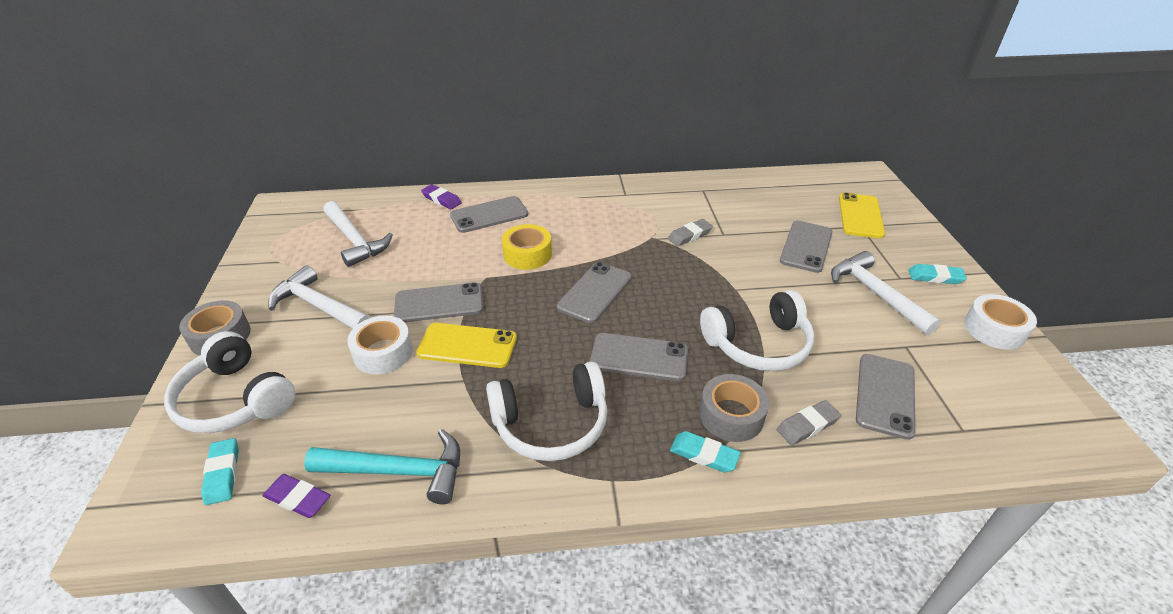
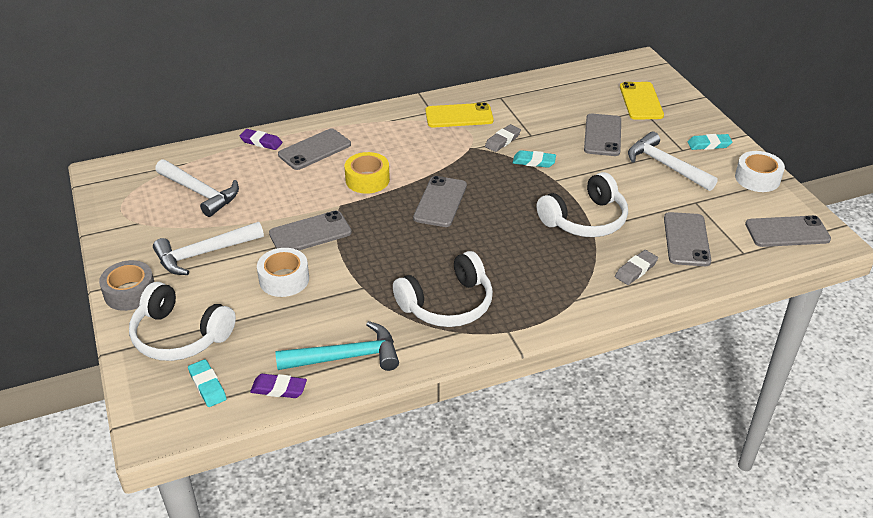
camera: 15 degrees left, 0 degrees up
white hammer [268,265,371,329] -> white hammer turned 45 degrees counterclockwise [153,222,264,275]
yellow phone [416,323,517,368] -> yellow phone moved to [425,102,494,128]
grey phone [590,333,688,381] -> grey phone moved to [745,215,831,247]
turquoise eraser [670,431,741,473] -> turquoise eraser moved to [513,150,556,168]
grey tape [699,374,769,442] -> none

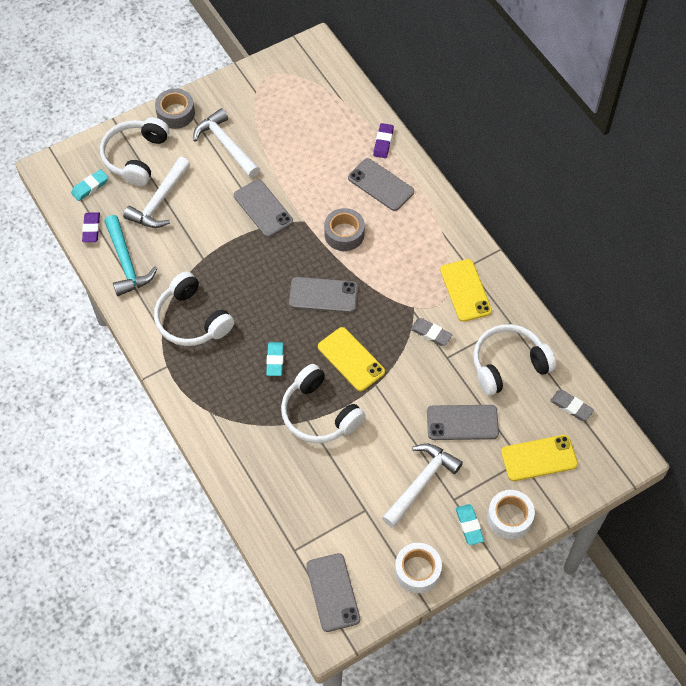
camera: 80 degrees right, 20 degrees up
white hammer [155,159,239,217] -> white hammer moved to [123,157,190,228]
white tape [257,248,309,297] -> white tape moved to [487,490,535,539]
yellow tape [345,152,390,194] -> grey tape [324,208,365,251]
turquoise eraser [513,150,556,168] -> turquoise eraser moved to [266,342,284,376]
grey eraser [615,250,658,285] -> grey eraser moved to [550,390,594,421]
grey phone [664,212,711,266] -> none
none -> yellow phone [318,327,385,391]
none -> white headphones [473,324,556,396]

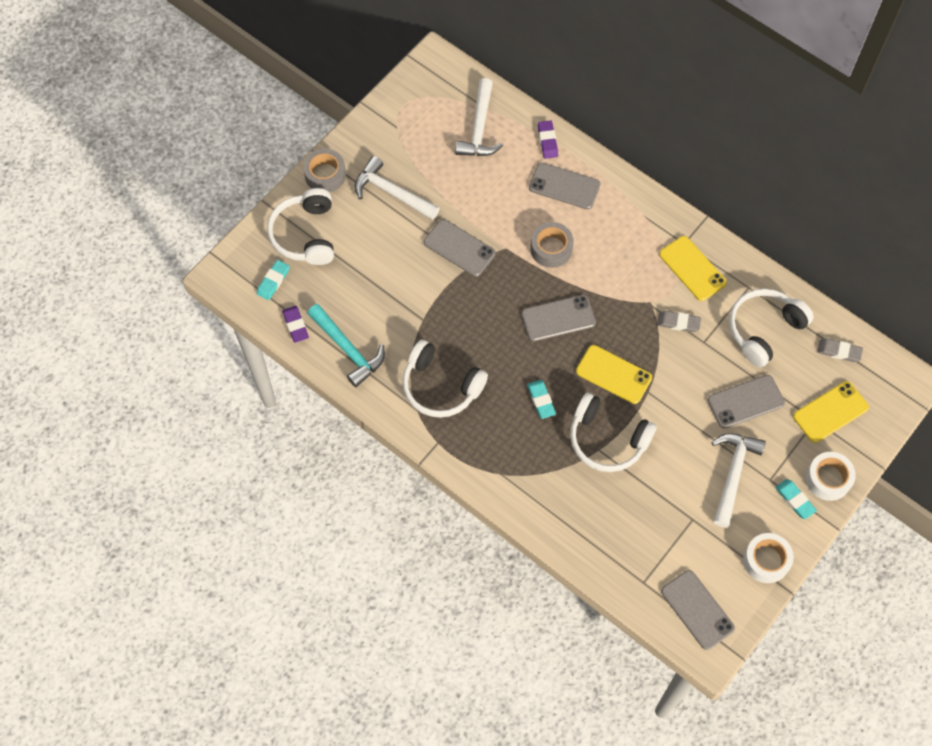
camera: 20 degrees left, 5 degrees up
white hammer [123,157,190,228] -> white hammer moved to [455,78,503,156]

